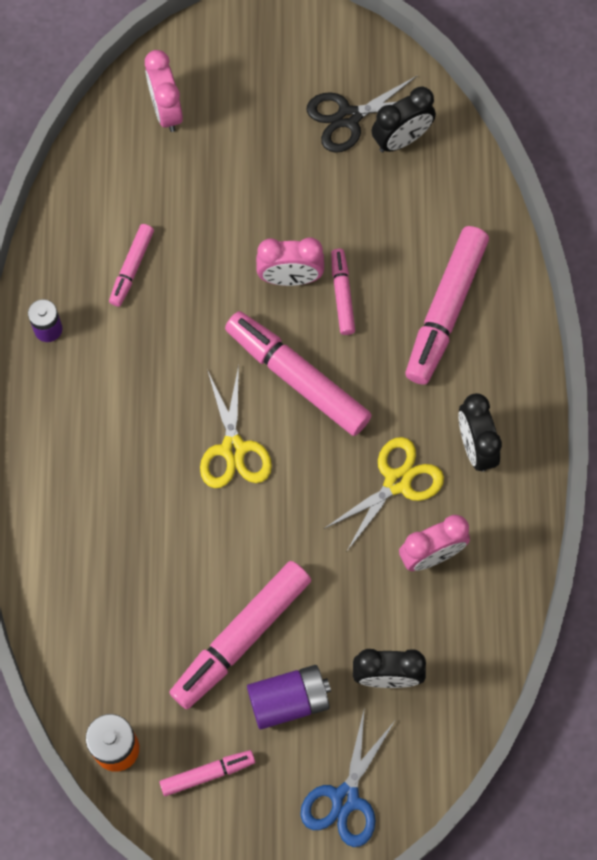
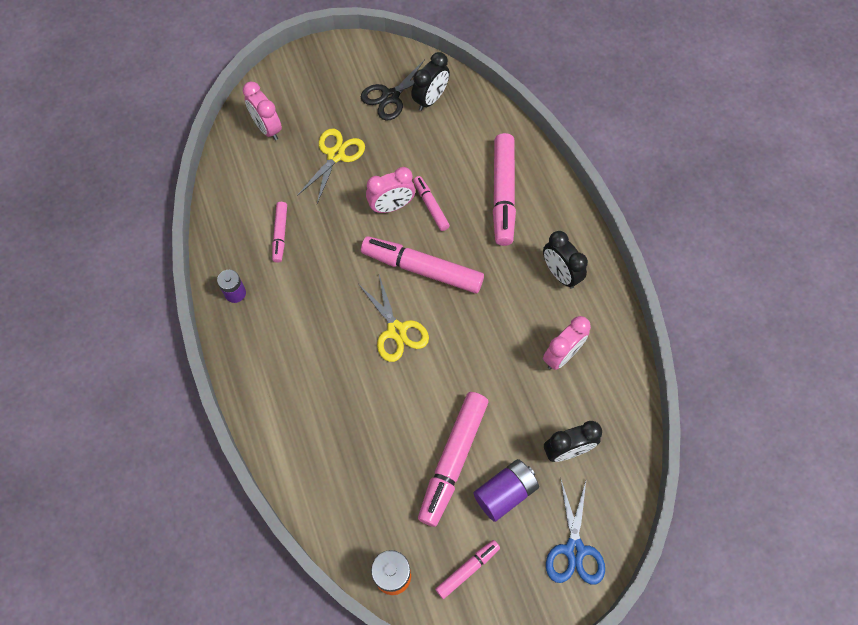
camera: 20 degrees left, 5 degrees down
yellow scissors [324,437,444,551] -> yellow scissors moved to [297,129,365,203]

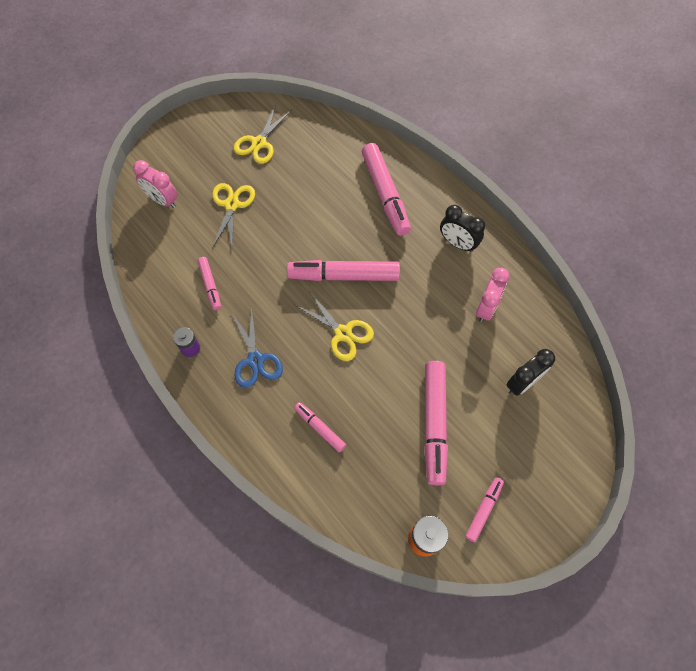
camera: 20 degrees left, 0 degrees up
black scissors [361,59,425,121] -> yellow scissors [233,105,292,164]
pink clock [366,167,415,213] -> none
black clock [411,52,450,111] -> none
pink marker [413,176,450,231] -> pink marker moved to [294,402,346,452]
purple battery [473,459,539,522] -> none
blue scissors [546,478,605,584] -> blue scissors moved to [232,309,283,388]

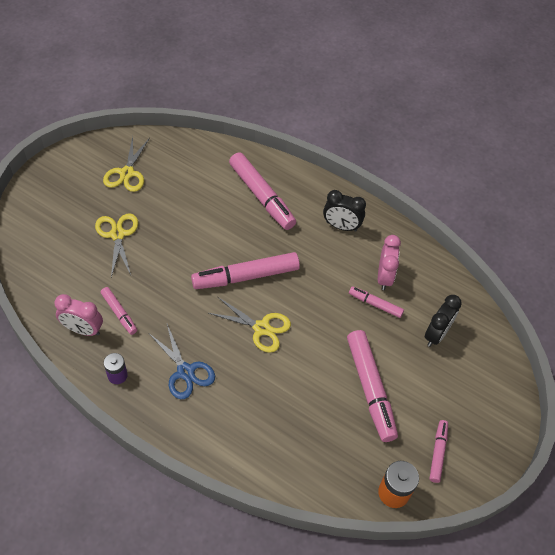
camera: 20 degrees left, 10 degrees down
pink clock [133,160,178,208] -> pink clock moved to [54,294,103,336]
pink marker [294,402,346,452] -> pink marker moved to [349,286,404,318]

